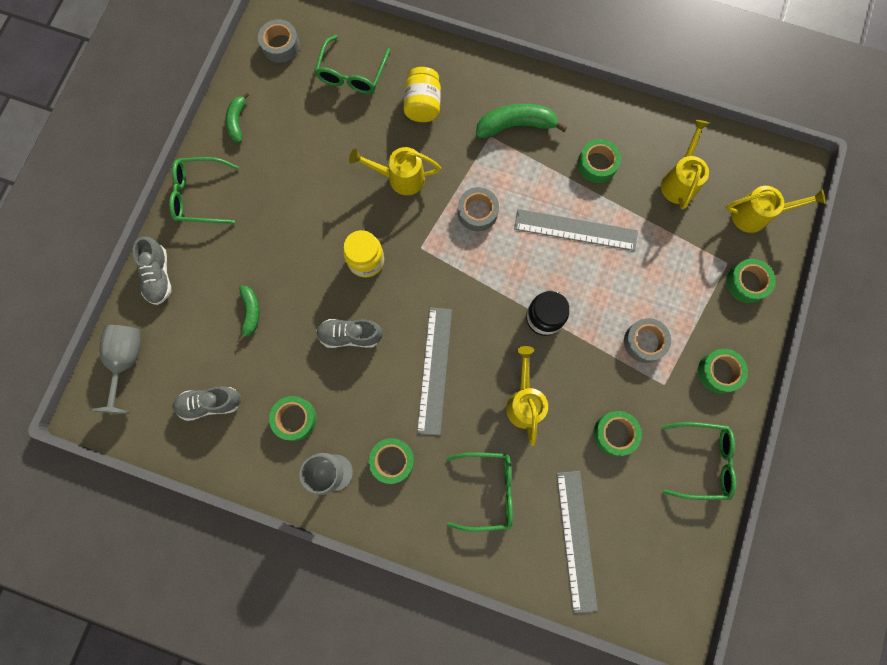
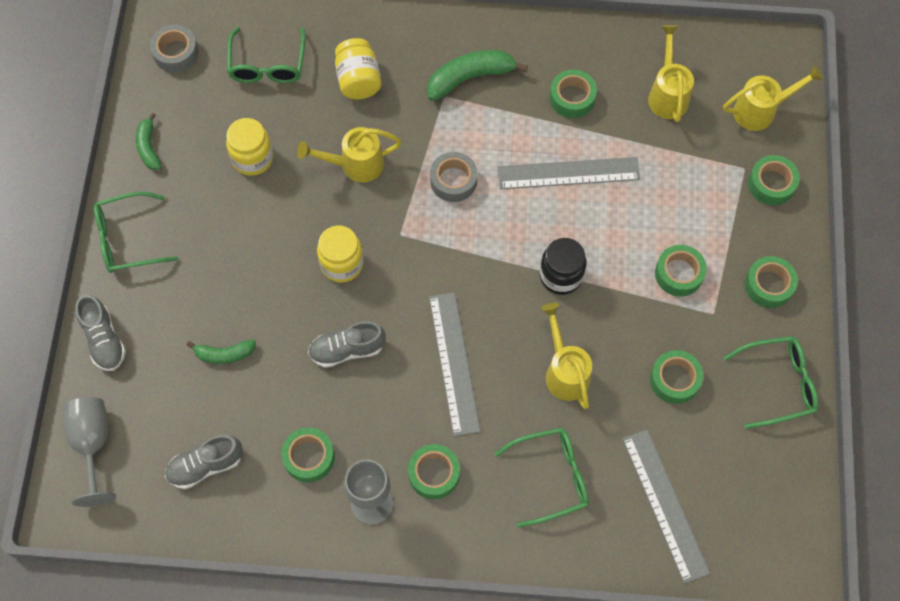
camera: 15 degrees left, 10 degrees down
green banana [238,286,259,342] -> green banana turned 105 degrees clockwise [187,339,256,364]
grey tape [624,318,671,363] -> green tape [655,245,707,296]
none -> yellow jar [226,118,273,176]

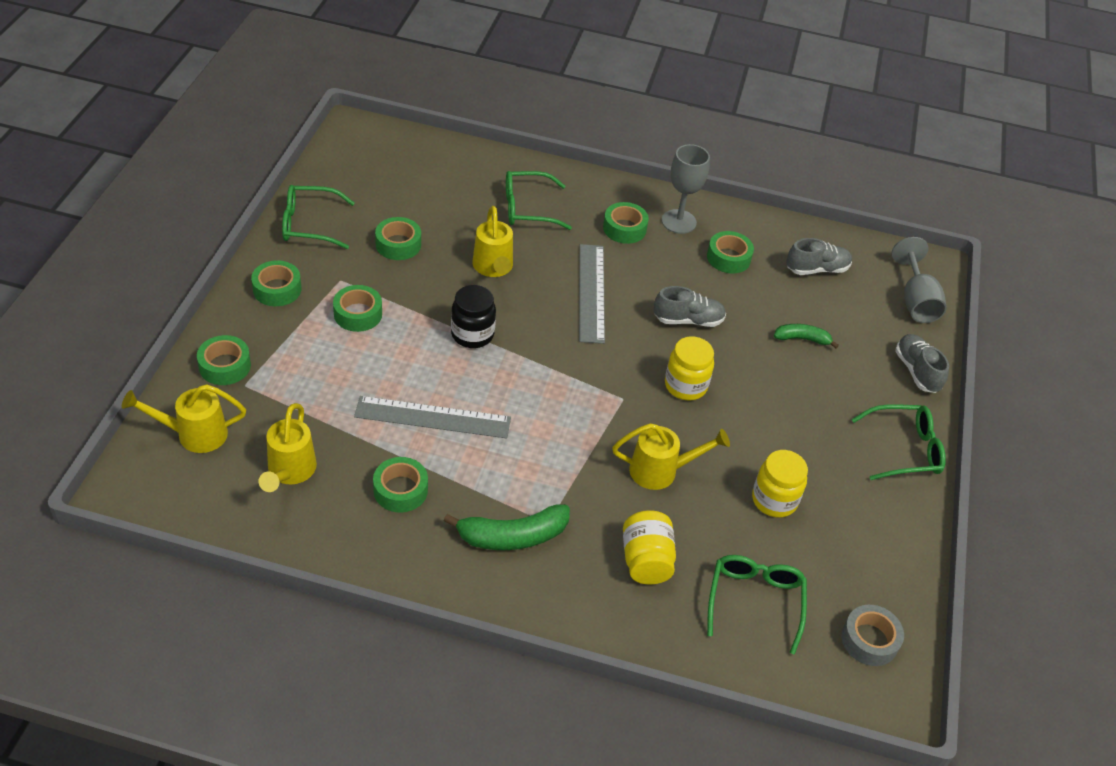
camera: 175 degrees left, 20 degrees down
green banana [136,113,162,170] -> none
grey tape [430,152,478,202] -> none
grey ruler [622,429,710,584] -> none

